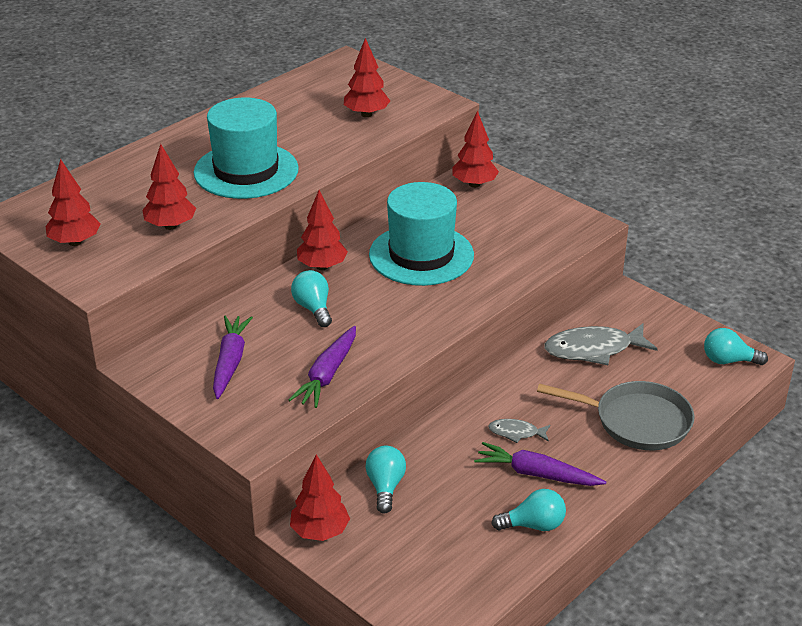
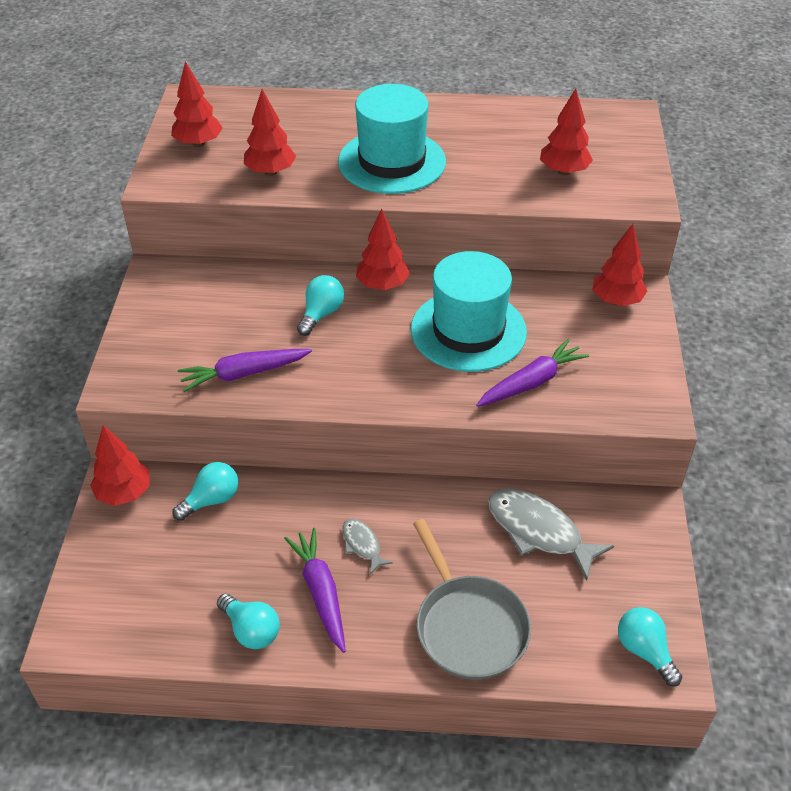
camera: 50 degrees right, 10 degrees up
purple carrot [213,315,253,399] -> purple carrot moved to [476,339,589,407]

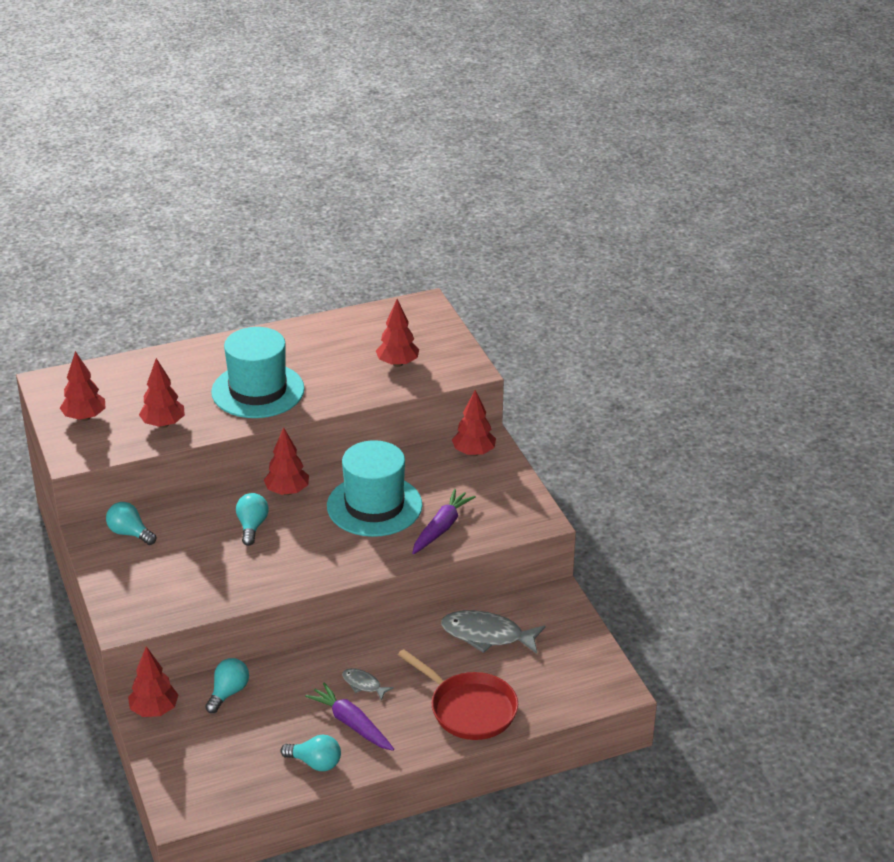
camera: 25 degrees left, 10 degrees down
purple carrot [178,349,312,392] -> none
grey pan [413,519,531,680] -> red pan [398,649,518,740]
turquoise light bulb [618,607,682,686] -> turquoise light bulb moved to [106,502,156,545]

